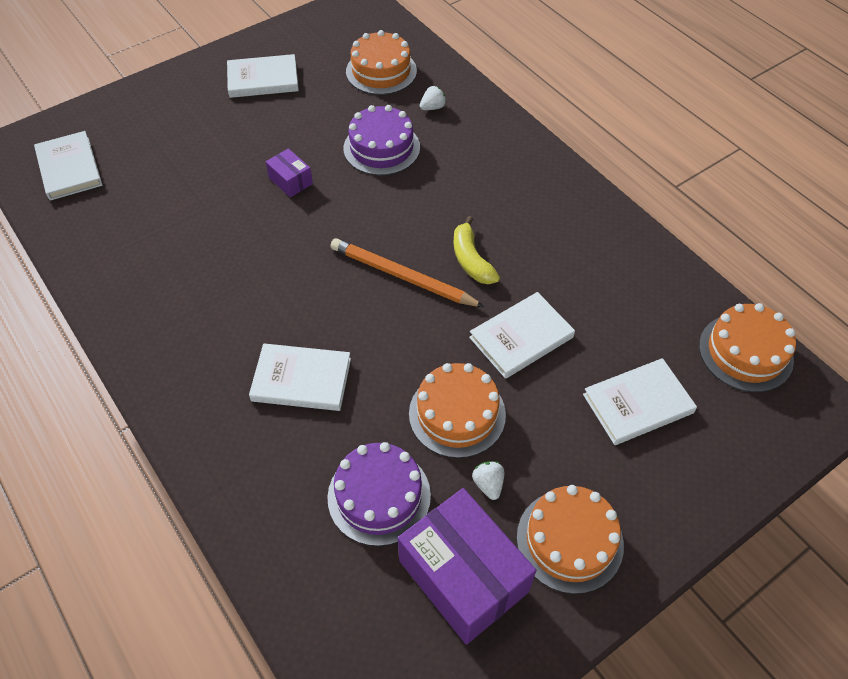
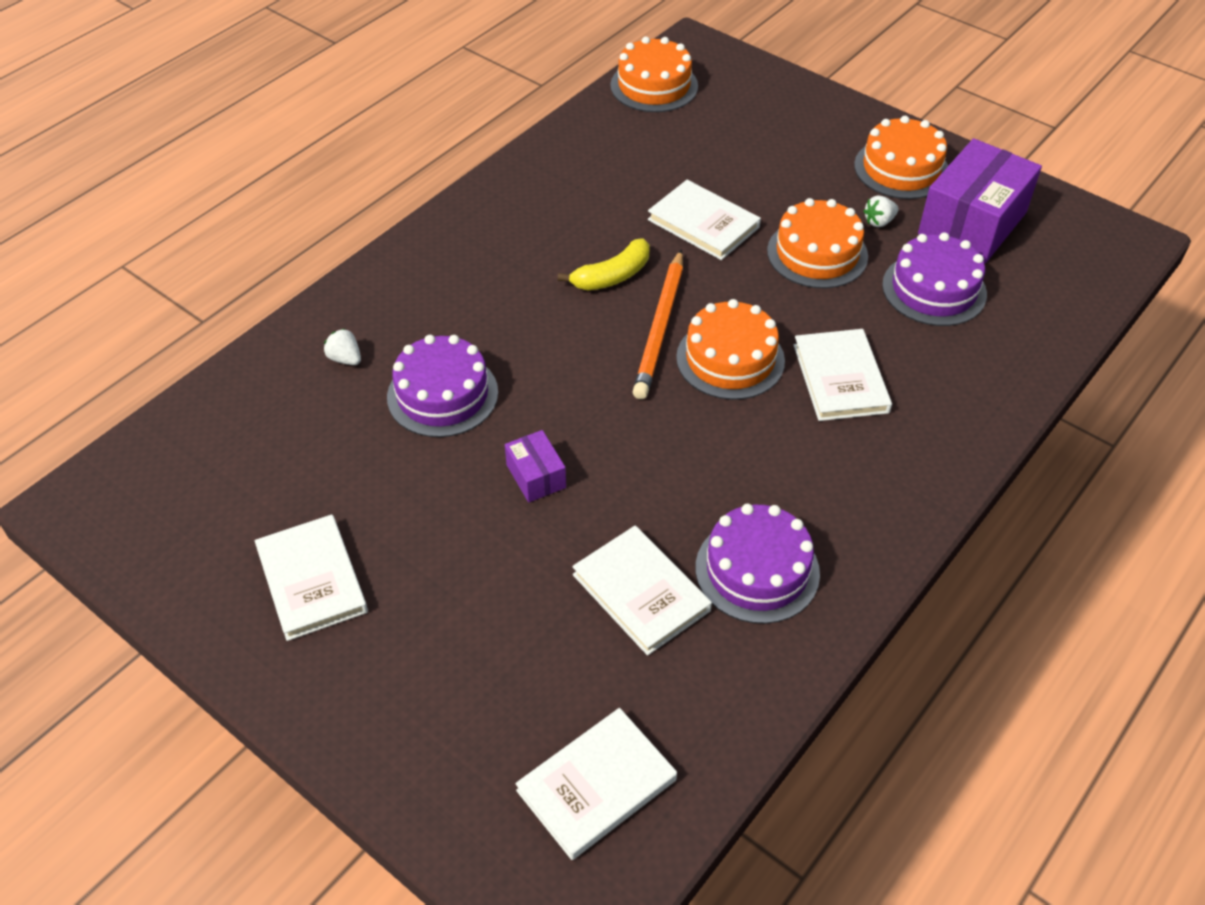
camera: 105 degrees left, 5 degrees down
purple box [266,148,313,197] -> purple box turned 60 degrees counterclockwise [505,430,566,502]
orange cake [346,30,417,95] -> orange cake moved to [676,299,785,400]
white book [583,358,697,445] -> white book moved to [572,526,712,656]
none -> purple cake [696,504,820,624]

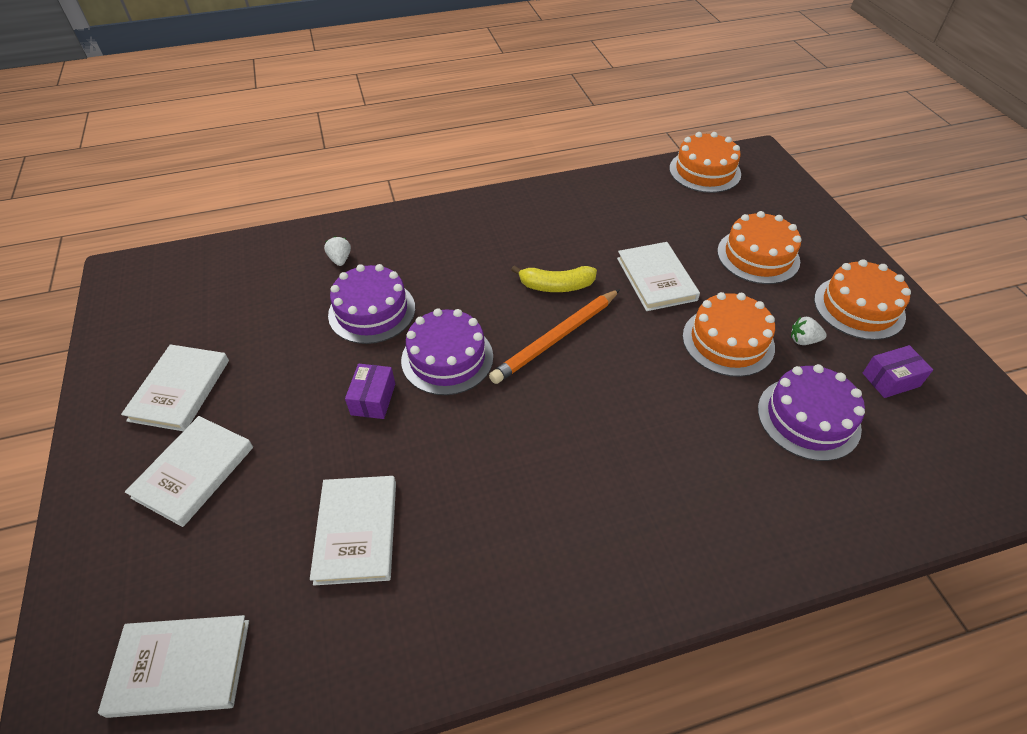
camera: 35 degrees right, 0 degrees up
orange cake [676,299,785,400] -> orange cake moved to [717,211,801,284]
purple cake [696,504,820,624] -> purple cake moved to [401,308,493,395]
white book [794,329,892,421] -> white book moved to [125,416,253,527]
purple box [918,138,1042,263] -> purple box [863,345,933,398], size x0.47

